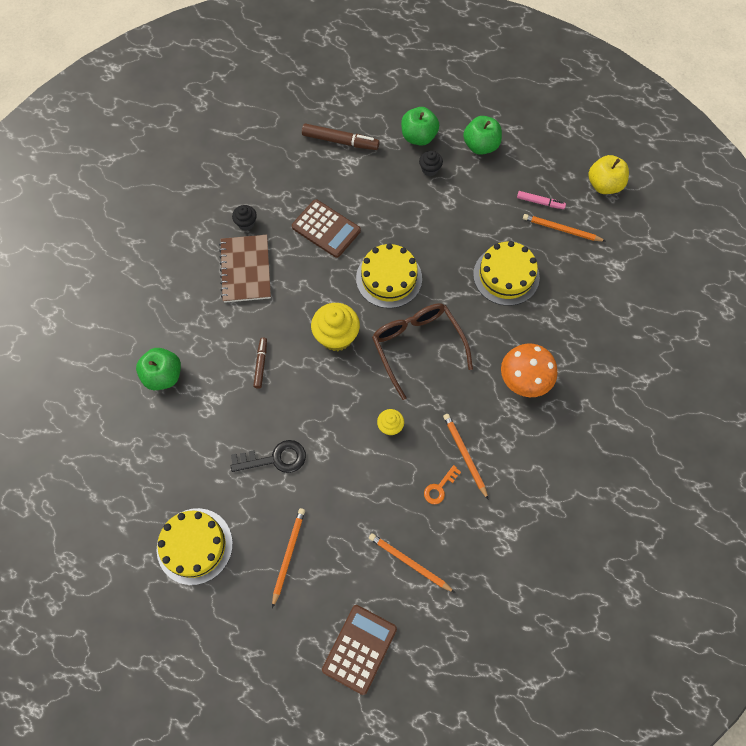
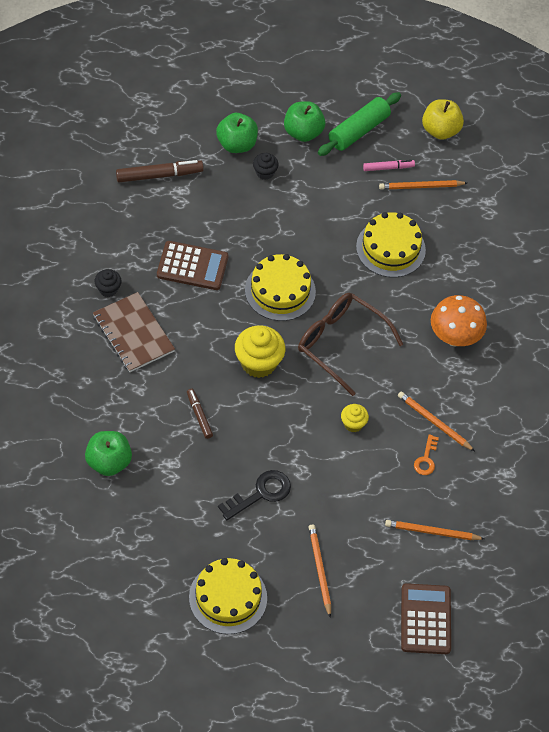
camera: 30 degrees left, 10 degrees down
none -> green rolling pin [318,92,401,156]

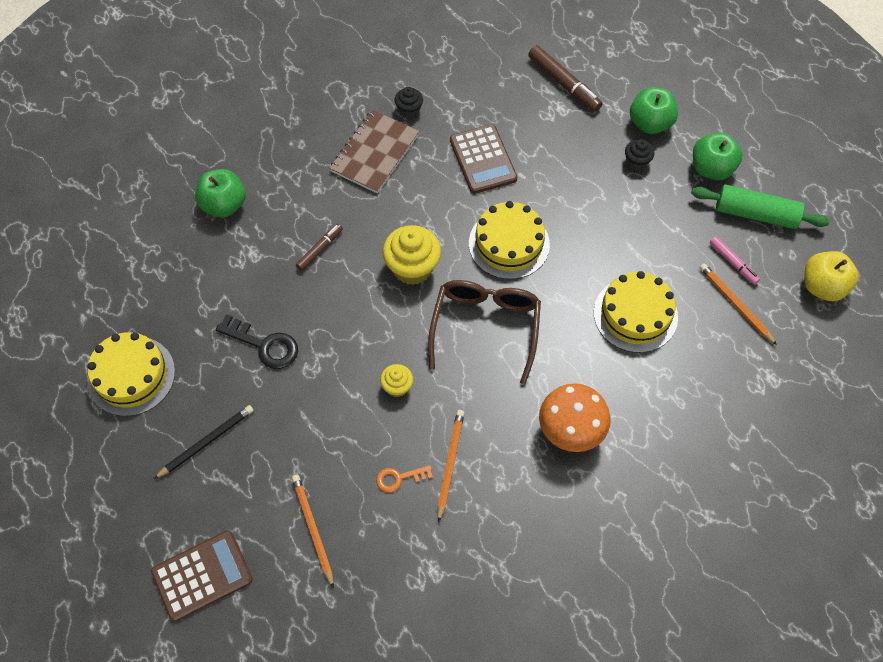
camera: 65 degrees right, 5 degrees up
orange pencil [309,524,331,618] -> black pencil [154,405,254,479]

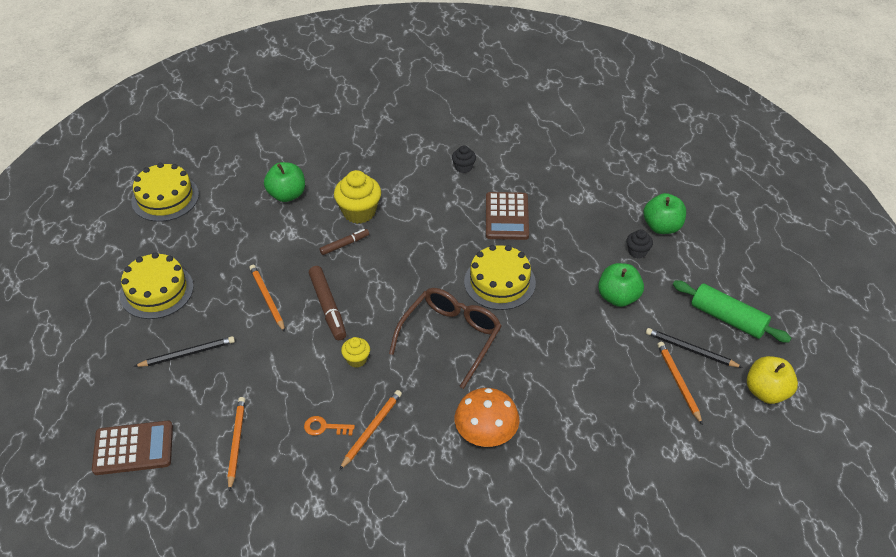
camera: 20 degrees right, 15 degrees down
black key [216,314,298,369] -> orange pencil [249,265,285,332]
brown notebook [329,110,419,193] -> none
yellow cupcake [383,225,441,285] -> yellow cupcake moved to [334,170,381,224]
brown marker [528,45,603,112] -> brown marker moved to [309,266,346,340]
yellow cake [594,271,678,353] -> yellow cake moved to [131,163,199,222]
green apple [693,133,743,180] -> green apple moved to [598,263,644,307]
pink marker [710,236,760,285] -> black pencil [646,328,743,368]

